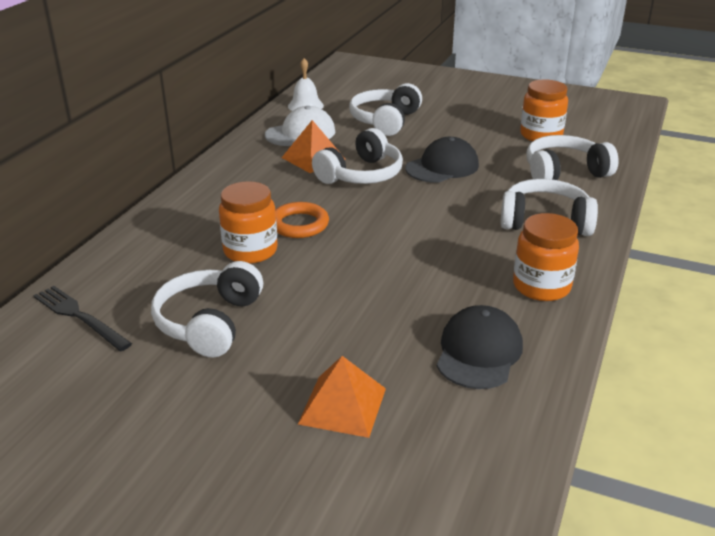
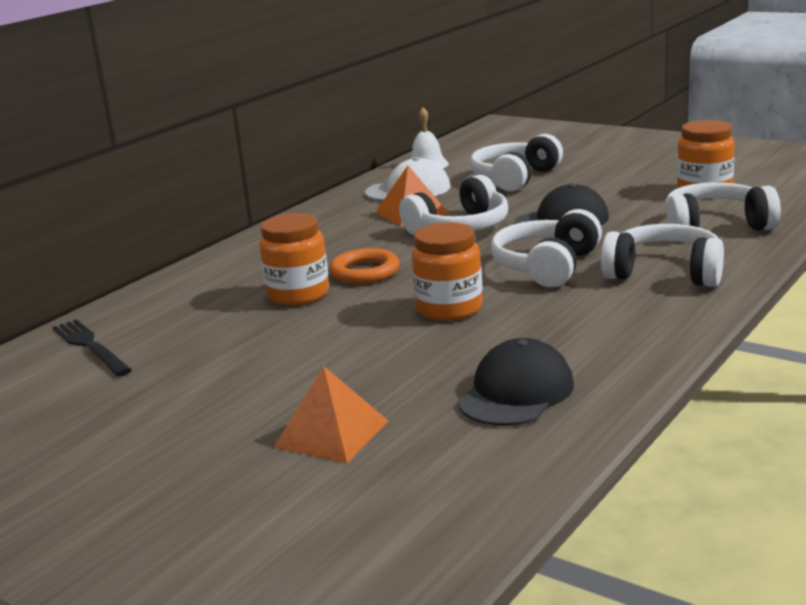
camera: 15 degrees right, 10 degrees down
white headphones [151,261,263,357] -> white headphones moved to [491,209,602,287]
orange jar [513,213,579,301] -> orange jar moved to [412,222,483,321]

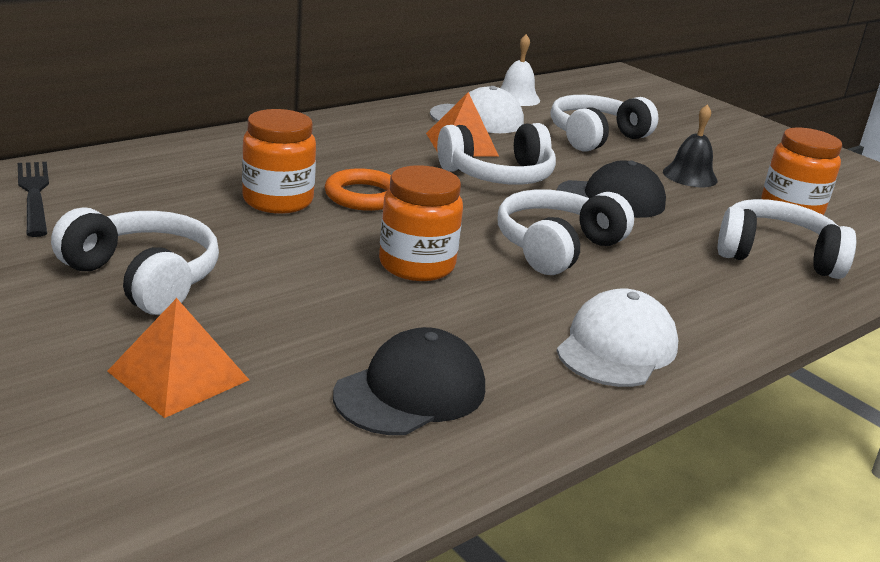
camera: 10 degrees right, 5 degrees up
white headphones [601,224,724,287] -> white headphones moved to [51,207,219,315]
none -> white cap [557,288,678,387]
none -> black bell [663,104,718,187]

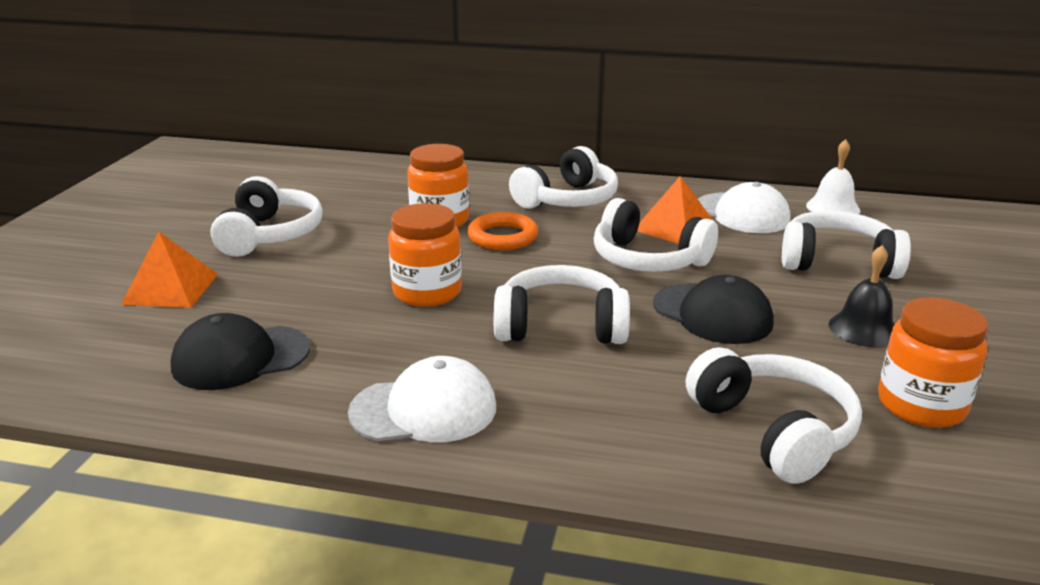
camera: 55 degrees right, 0 degrees up
black fork [18,162,49,237] -> none
black cap [333,327,485,435] -> black cap turned 150 degrees clockwise [171,313,310,390]
none -> white headphones [509,146,618,209]

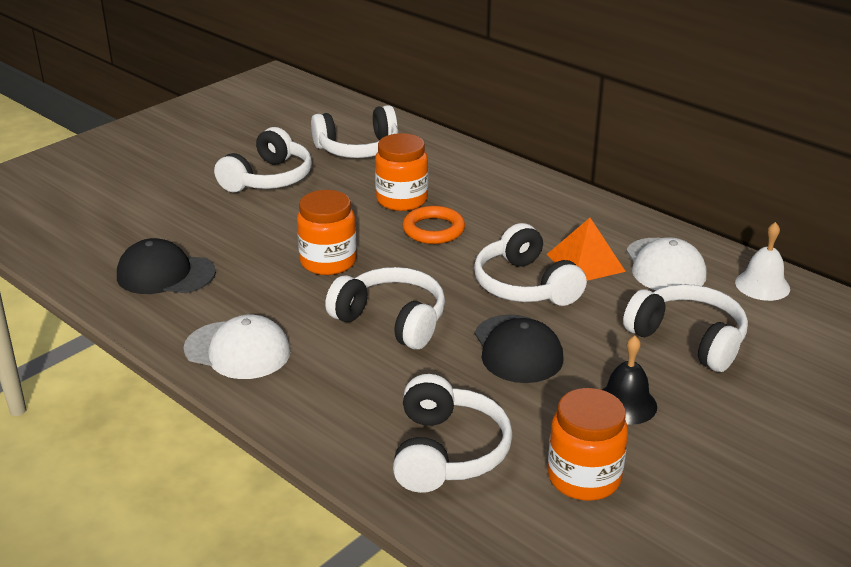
camera: 30 degrees right, 5 degrees up
orange pyramid [121,231,218,308] -> none
white headphones [509,146,618,209] -> white headphones moved to [311,105,399,158]

